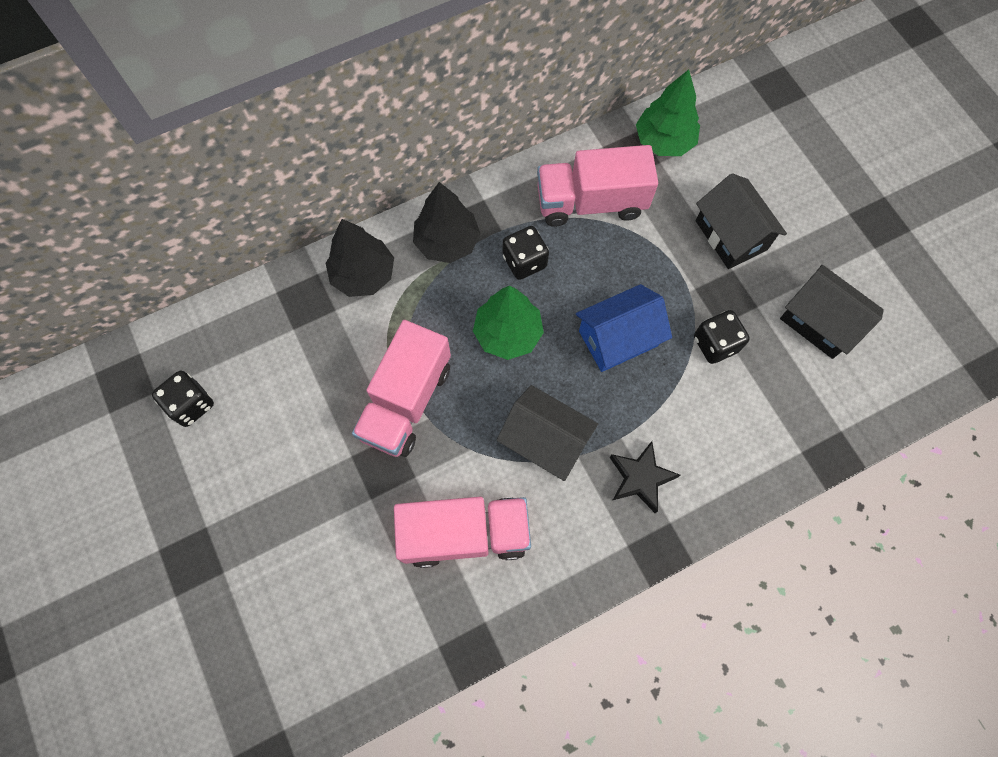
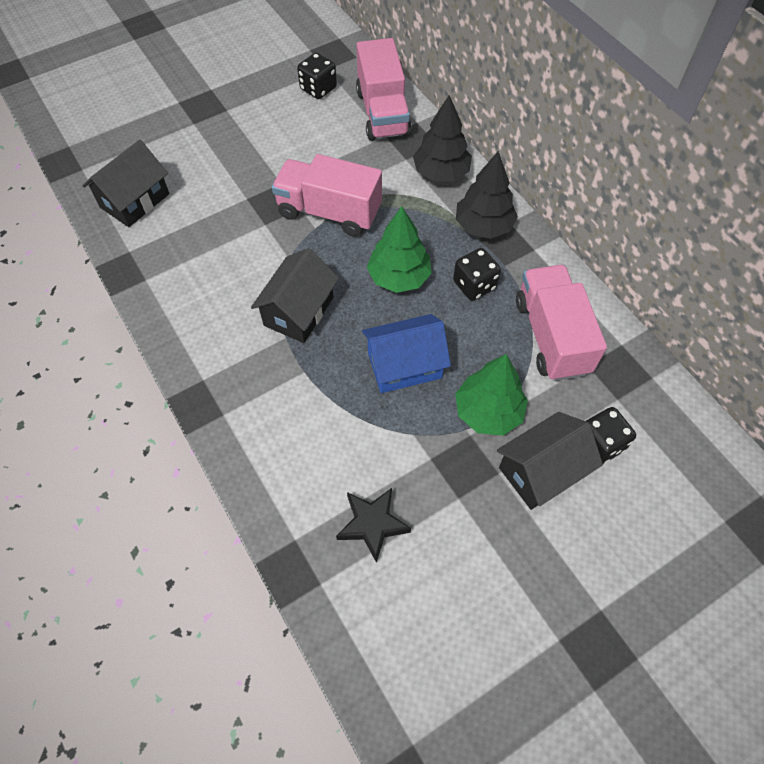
camera: 85 degrees right, 10 degrees down
pink truck [394,497,531,568] -> pink truck moved to [356,38,412,141]
blue house [576,284,672,372] -> blue house turned 75 degrees counterclockwise [362,314,451,393]
black star [609,441,680,513] -> black star moved to [336,488,411,563]
green tree [636,69,700,156] -> green tree moved to [455,354,528,436]
black dice [694,310,750,364] -> black dice moved to [586,407,636,464]
black house [780,265,884,359] -> black house moved to [82,140,169,227]

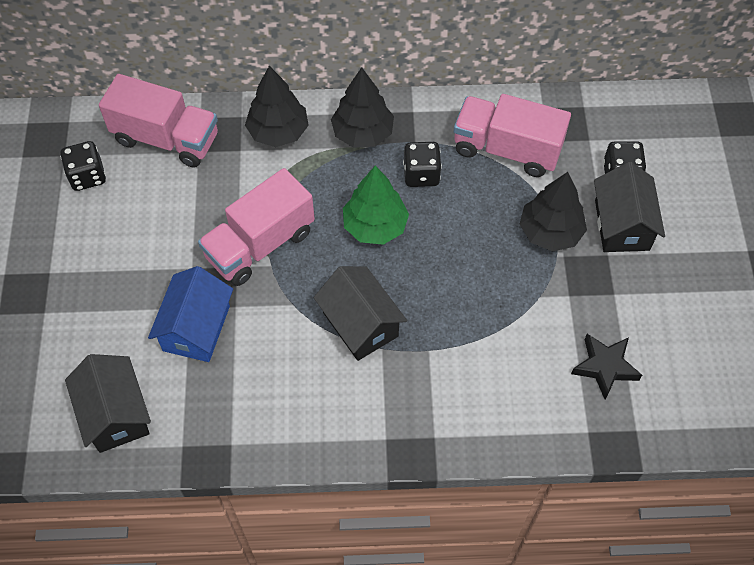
camera: 60 degrees left, 0 degrees up
blue house [362,314,451,393] -> blue house moved to [148,266,233,362]
green tree [455,354,528,436] -> black tree [520,172,587,252]

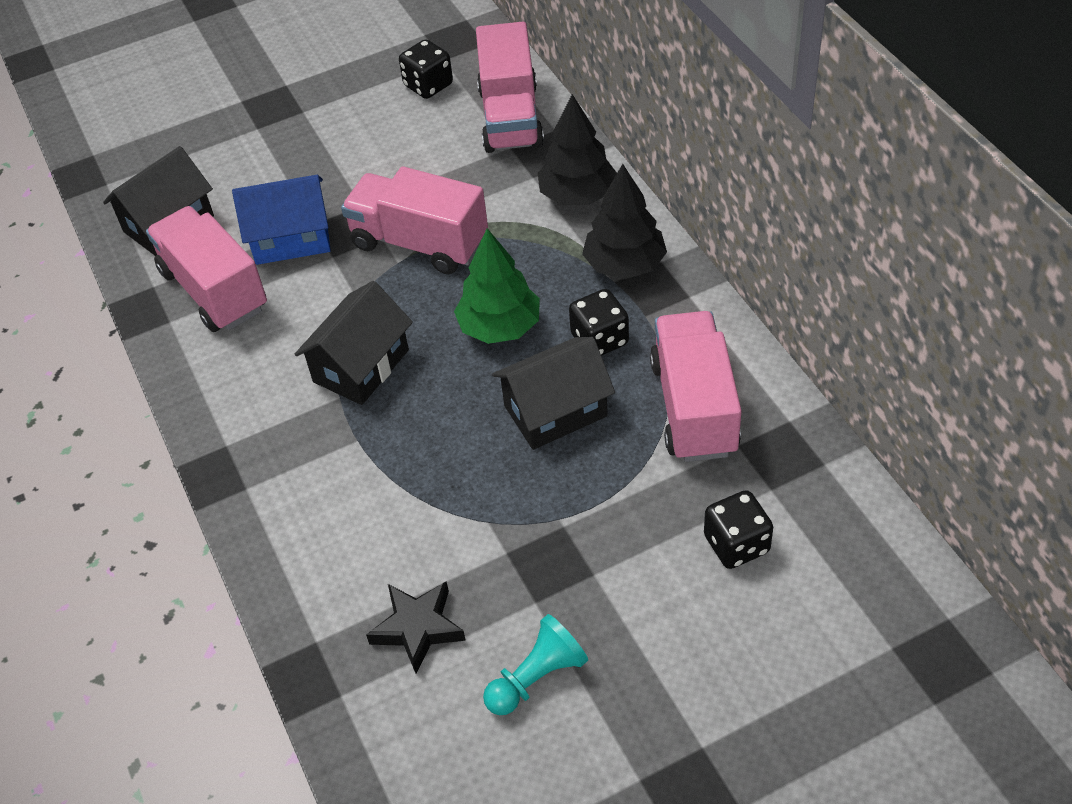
camera: 70 degrees right, 10 degrees down
black tree [520,172,587,252] -> none
black house [594,162,665,252] -> black house moved to [492,337,615,450]
none -> pink truck [146,206,267,332]
none -> turquoise pawn [483,614,588,715]

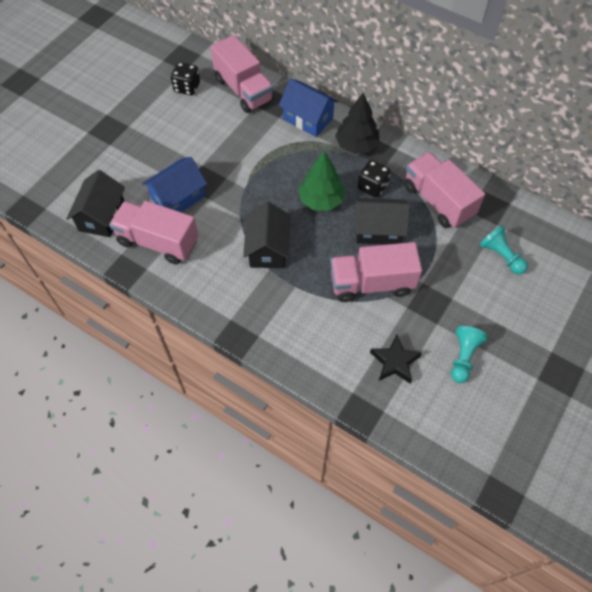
camera: 35 degrees left, 10 degrees up
pink truck [341,167,488,274] -> pink truck moved to [330,242,422,302]
black house [492,337,615,450] -> black house turned 60 degrees clockwise [356,198,410,245]
black tree [538,94,617,205] -> blue house [279,78,339,137]
black dice [704,490,773,569] -> turquoise pawn [480,225,528,275]

